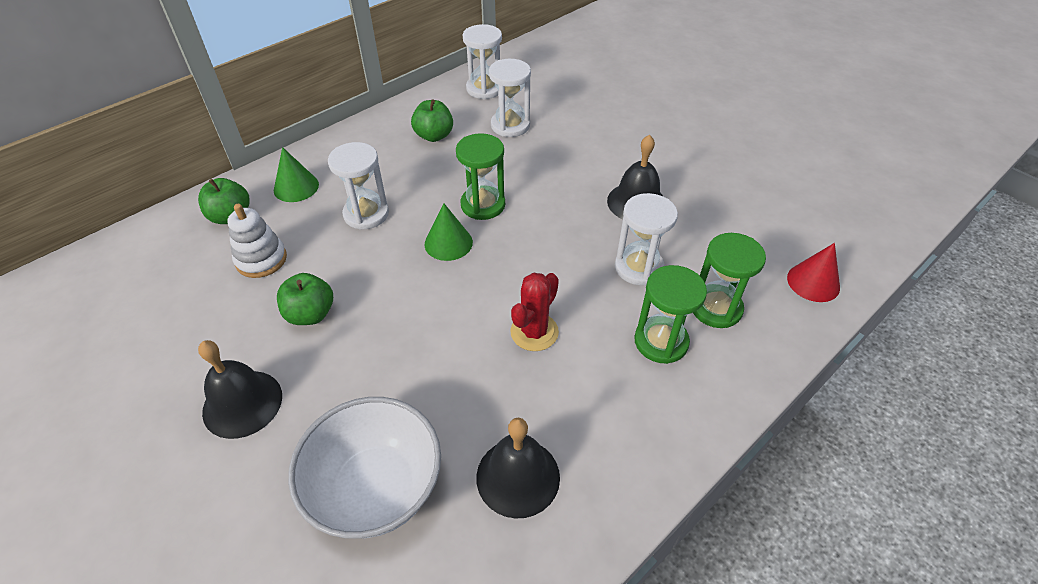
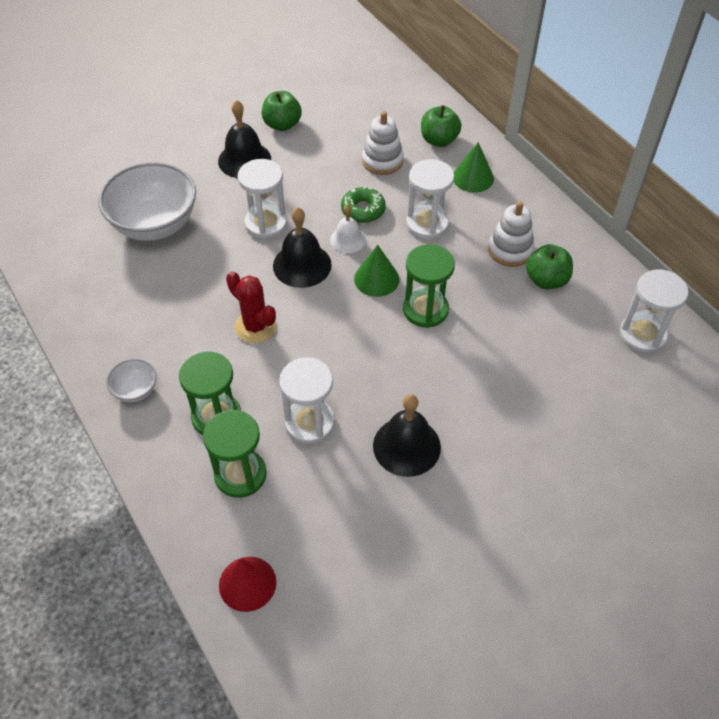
camera: 100 degrees right, 5 degrees up
green apple [277,273,333,325] -> green apple moved to [262,91,302,131]
black bell [476,418,560,519] -> black bell moved to [273,207,332,288]
white hourglass [489,59,531,137] -> white hourglass moved to [238,159,287,239]
none -> white bowl [106,359,157,403]
none -> white bell [330,204,366,253]
none -> green donut [341,187,386,223]
none -> white stacking toy [488,201,535,267]

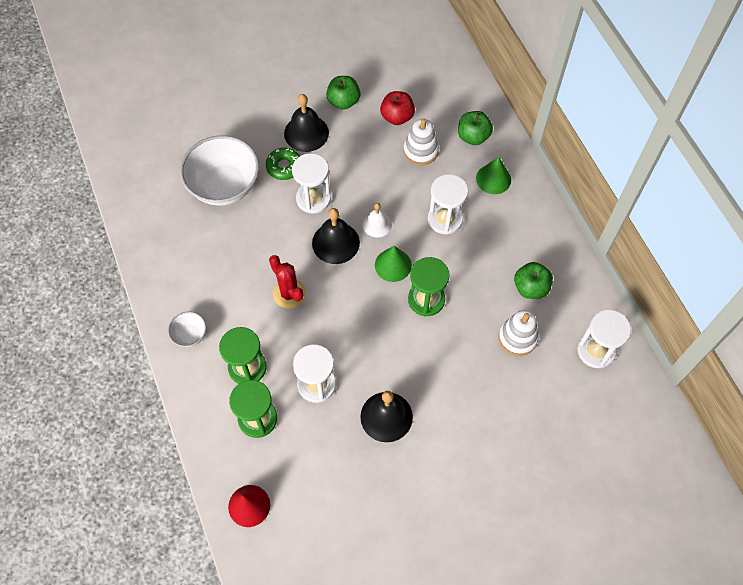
camera: 10 degrees right, 10 degrees up
green donut [341,187,386,223] -> green donut moved to [266,148,300,180]
white stacking toy [488,201,535,267] -> white stacking toy moved to [498,310,539,356]
none -> red apple [380,91,415,125]

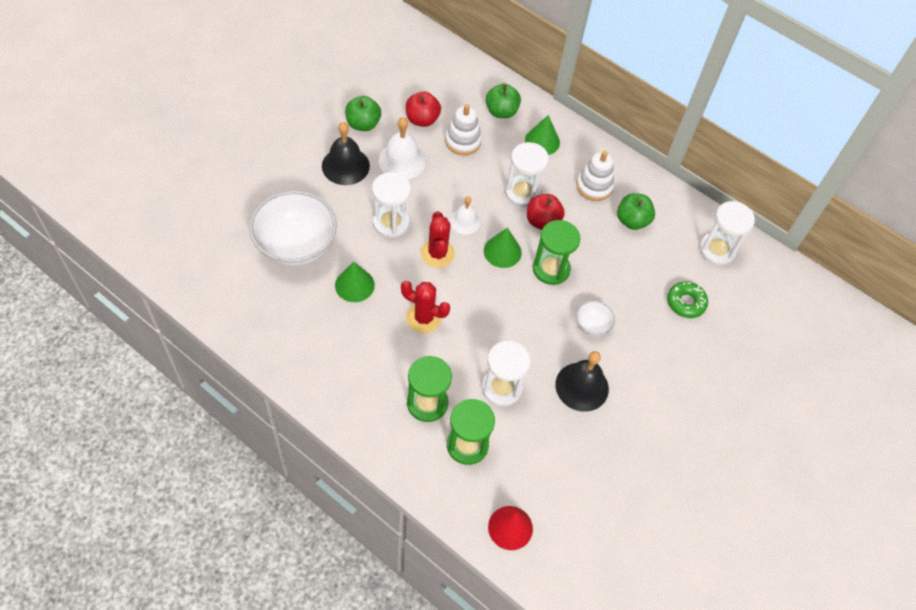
camera: 35 degrees left, 5 degrees down
white bowl [168,312,206,347] -> white bowl moved to [576,301,615,336]
green donut [266,148,300,180] -> green donut moved to [667,282,708,318]
black bell [312,208,360,264] -> red cactus [421,211,455,268]
white stacking toy [498,310,539,356] -> white stacking toy moved to [576,151,614,201]
none -> green cone [335,261,375,302]
none -> white bell [378,117,426,179]
none -> red apple [527,194,565,230]

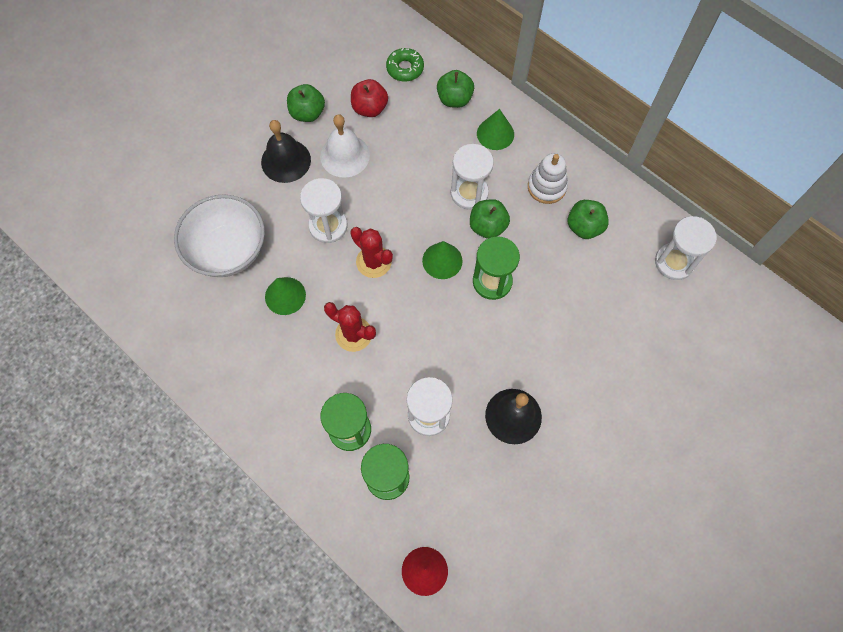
camera: 10 degrees right, 10 degrees up
red cactus [421,211,455,268] -> red cactus turned 45 degrees counterclockwise [350,227,393,278]
white stacking toy [445,104,482,155] -> none
white bell [450,196,480,235] -> none
red apple [527,194,565,230] -> green apple [470,199,510,239]
white bowl [576,301,615,336] -> none
green donut [667,282,708,318] -> green donut moved to [386,48,424,82]

